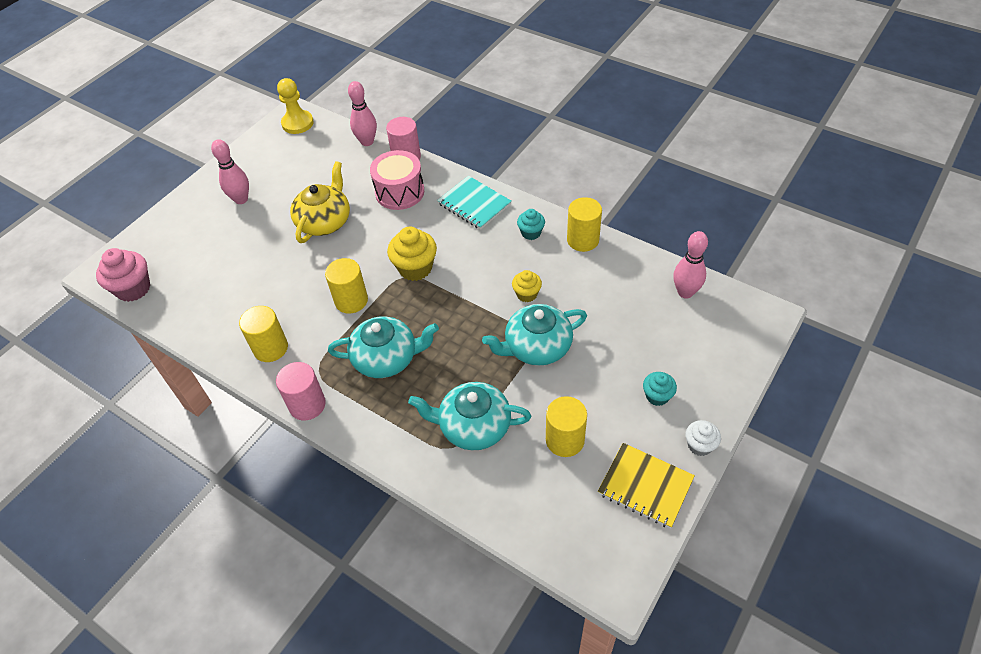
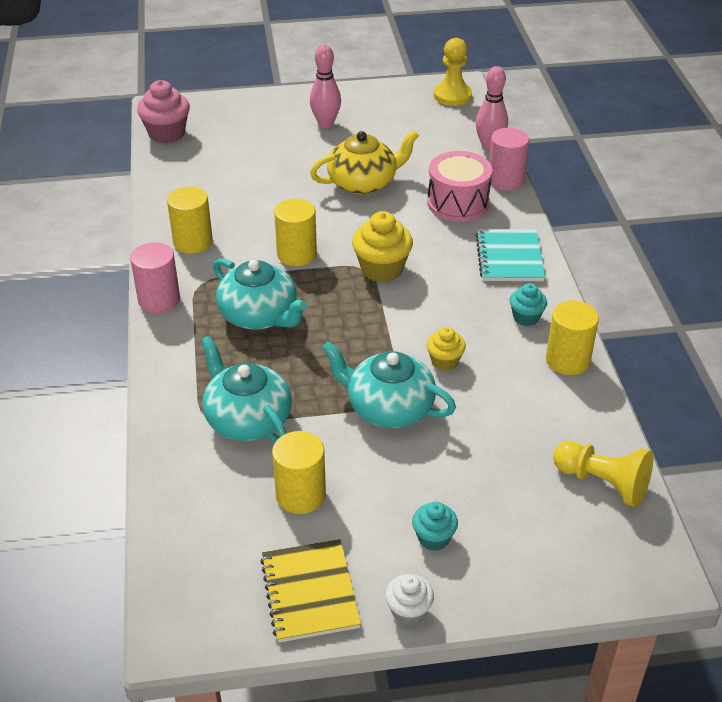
camera: 45 degrees right, 10 degrees down
pink bowling pin [673,231,708,299] -> yellow pawn [553,441,653,507]

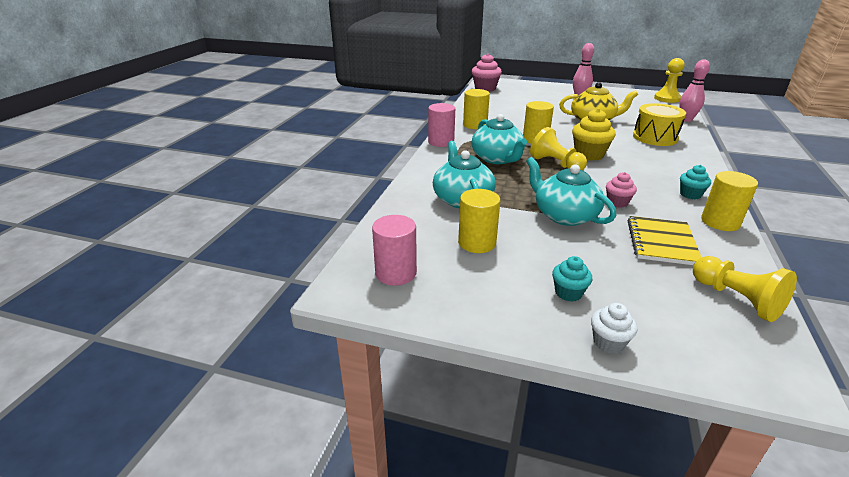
camera: 25 degrees right, 10 degrees down
yellow notebook [260,539,361,643] -> yellow notebook moved to [628,216,702,265]
white cupcake [385,574,434,625] -> white cupcake moved to [591,303,637,354]
pink drum [427,151,493,222] -> yellow drum [633,103,686,146]
yellow cupcake [427,327,466,371] -> pink cupcake [606,172,637,208]
turquoise notebook [476,229,545,281] -> none
pink cylinder [489,128,529,191] -> pink cylinder moved to [372,215,417,286]
none -> yellow pawn [530,127,587,170]

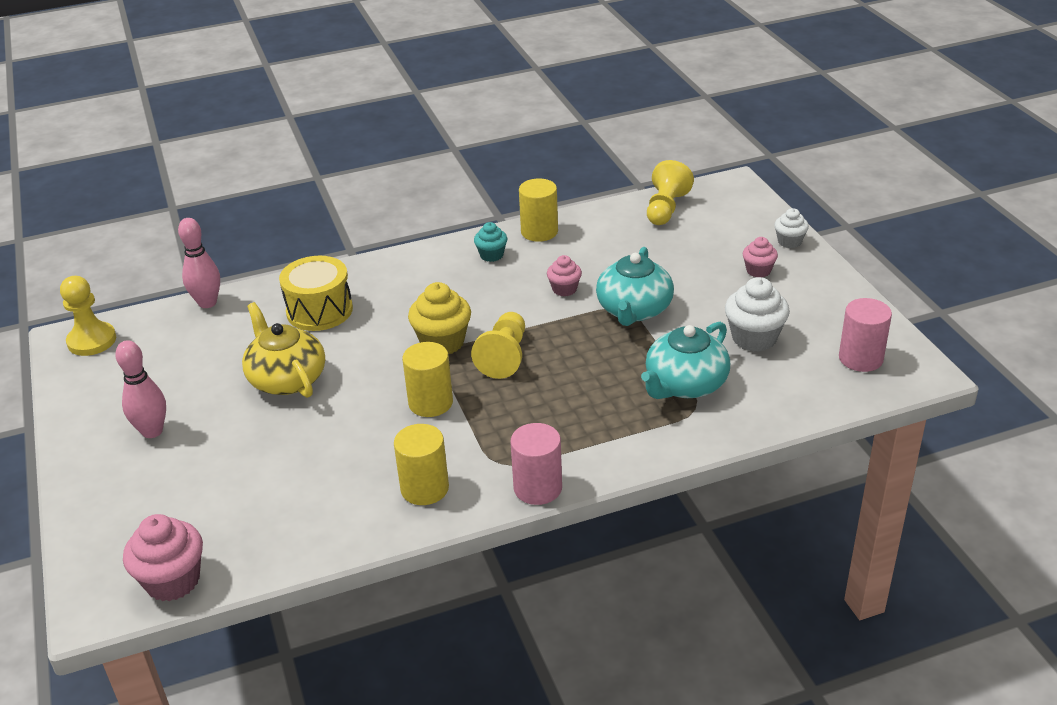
camera: 125 degrees left, 5 degrees up
yellow cylinder [458,189,500,253] -> white cupcake [725,277,790,352]
turquoise teapot [471,114,527,164] -> none
turquoise cupcake [552,256,592,302] -> pink cupcake [743,237,778,278]
yellow notebook [628,216,702,265] -> none

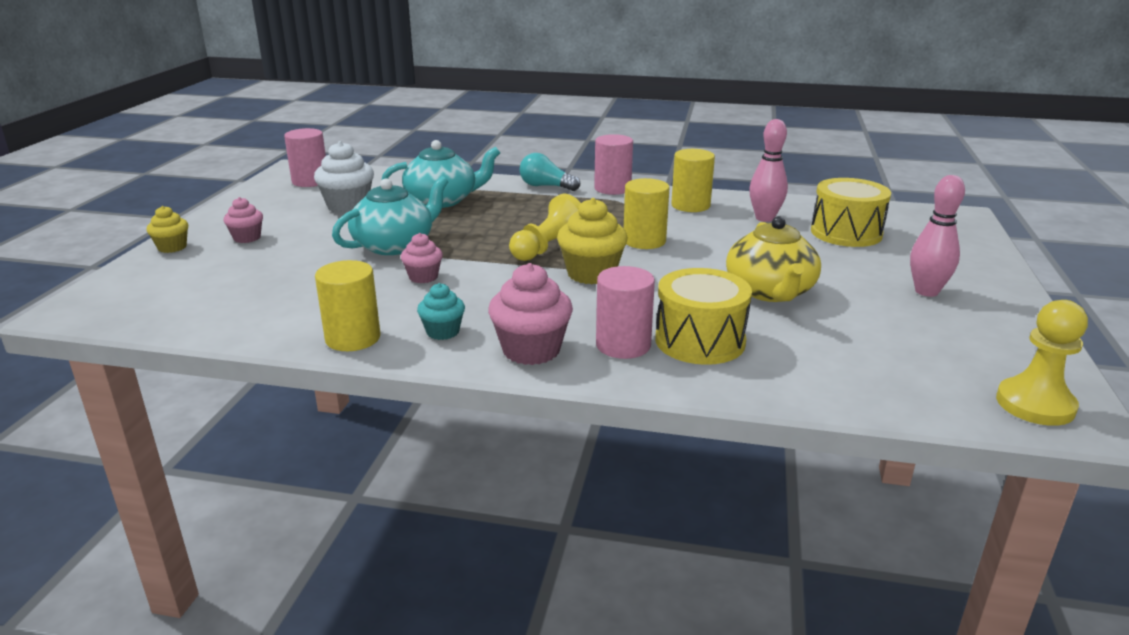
camera: 150 degrees left, 10 degrees down
pink cupcake [123,514,203,601] -> pink cupcake moved to [488,263,573,365]
pink bowling pin [178,218,220,308] -> pink bowling pin moved to [749,119,788,222]
yellow pawn [647,160,694,225] -> none
white cupcake [774,208,809,248] -> yellow cupcake [147,206,188,253]
none -> turquoise light bulb [520,153,580,191]
none -> pink cylinder [596,266,655,359]
none -> yellow drum [811,178,891,247]

